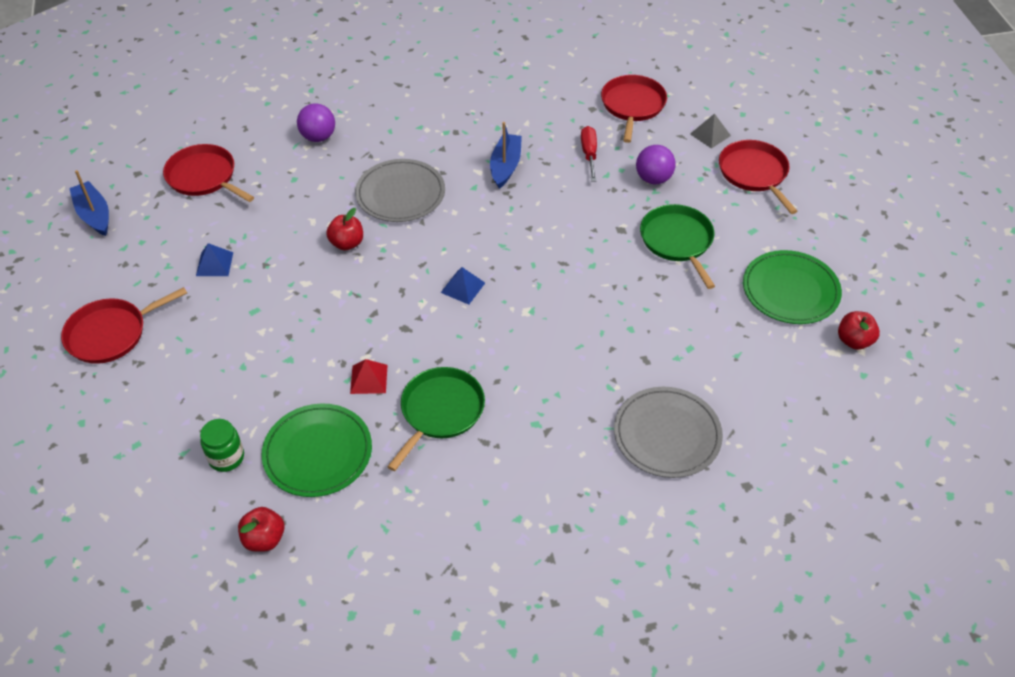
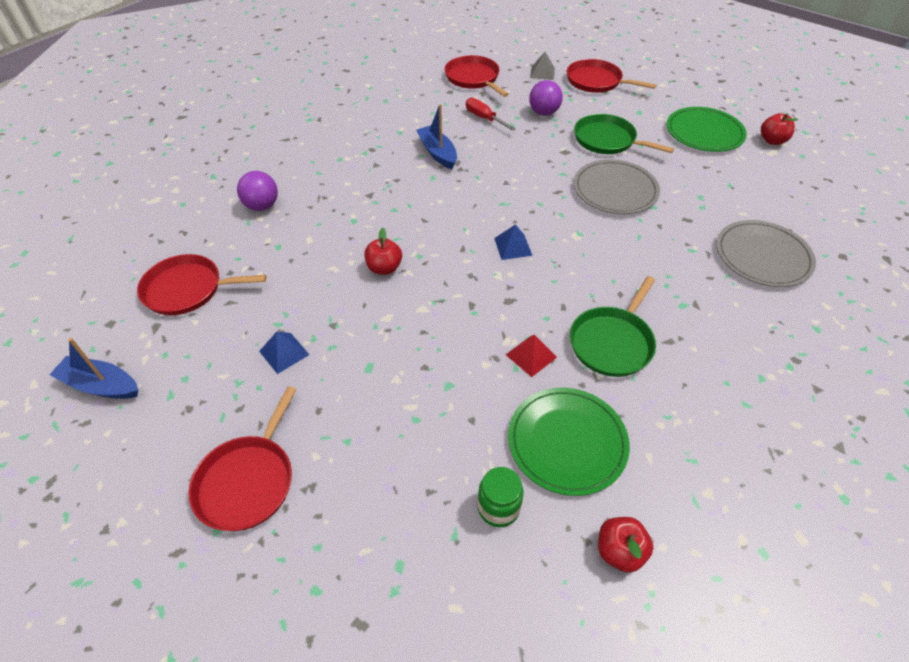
camera: 40 degrees left, 0 degrees up
grey plate [355,159,445,222] -> grey plate moved to [573,159,660,214]
green pan [387,367,485,471] -> green pan turned 135 degrees counterclockwise [570,276,656,377]

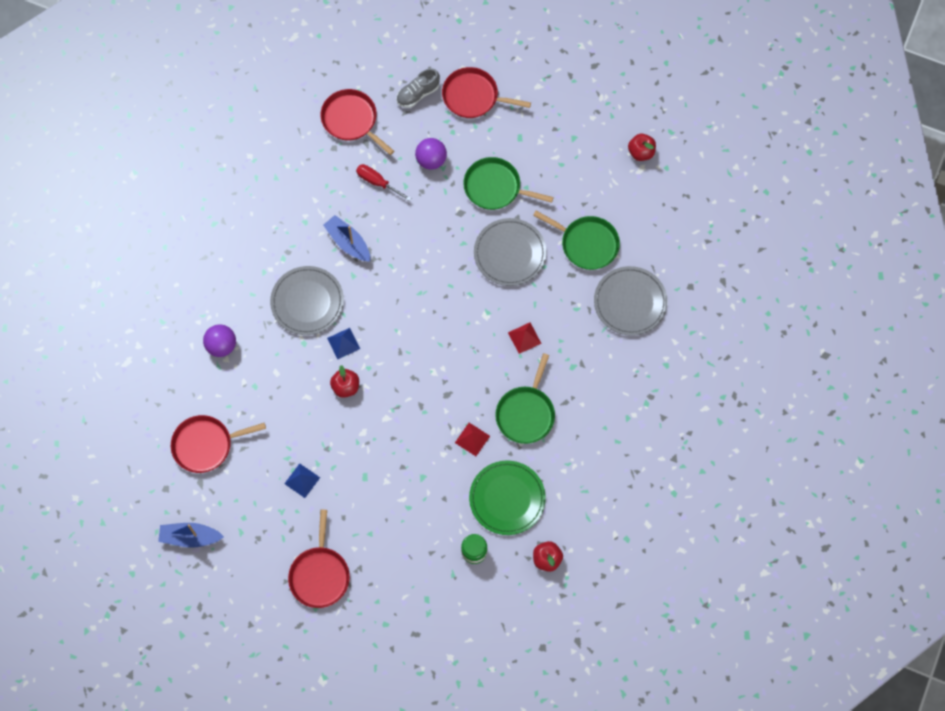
camera: 15 degrees left, 20 degrees up
blue pyramid [494,224,533,260] -> blue pyramid moved to [327,328,360,360]
grey pyramid [530,52,555,80] -> grey shoe [396,68,440,108]
green plate [667,107,747,152] -> none
none -> grey plate [270,266,344,335]
none -> red pyramid [508,323,542,354]
none -> green pan [533,211,620,270]

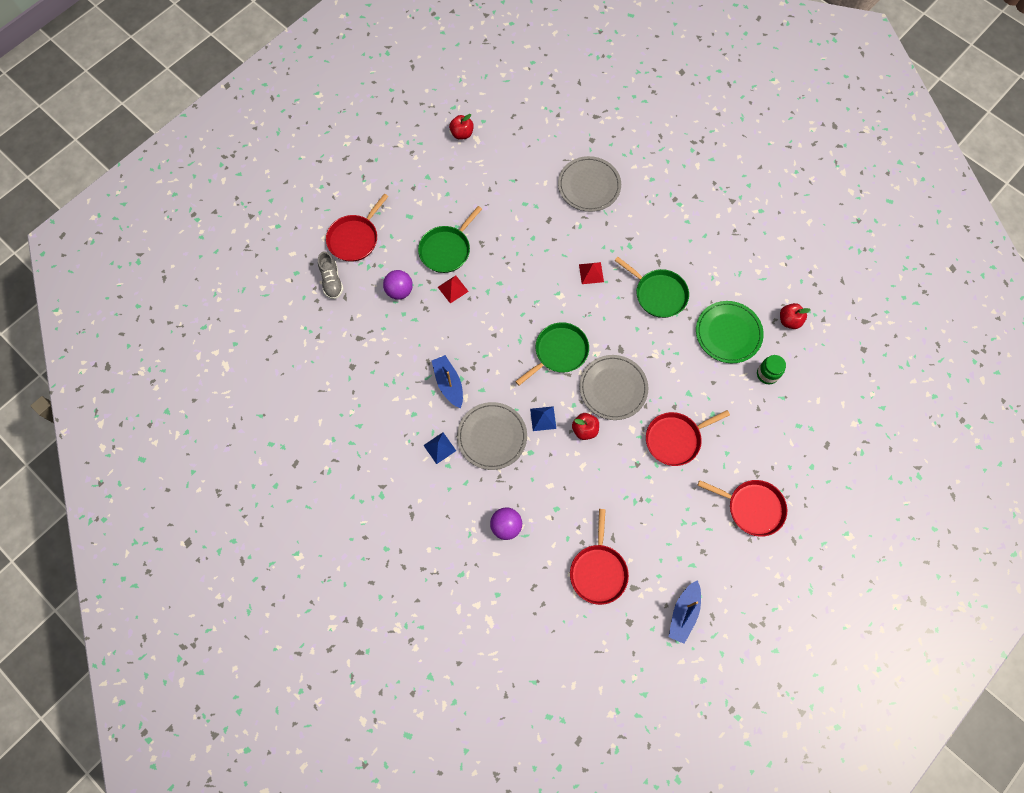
camera: 70 degrees left, 0 degrees up
blue pyramid [284,463,320,498] -> blue pyramid moved to [423,432,456,464]
red pan [320,89,394,155] -> red pan moved to [646,410,730,466]
blue boat [323,215,370,261] -> blue boat turned 90 degrees clockwise [432,355,463,409]
red screwdriver [356,164,411,201] -> none
red pyramid [455,423,490,456] -> red pyramid moved to [438,275,469,304]
grey plate [474,218,547,286] -> grey plate moved to [579,355,648,420]
green pan [533,211,620,270] -> green pan moved to [515,322,589,386]

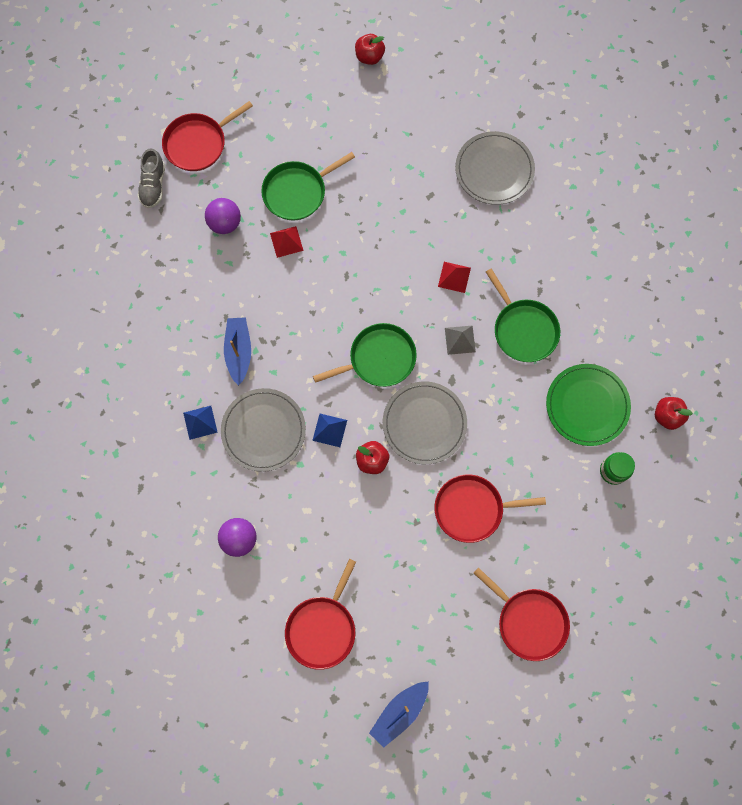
camera: 20 degrees right, 5 degrees up
none -> grey pyramid [445,325,476,355]

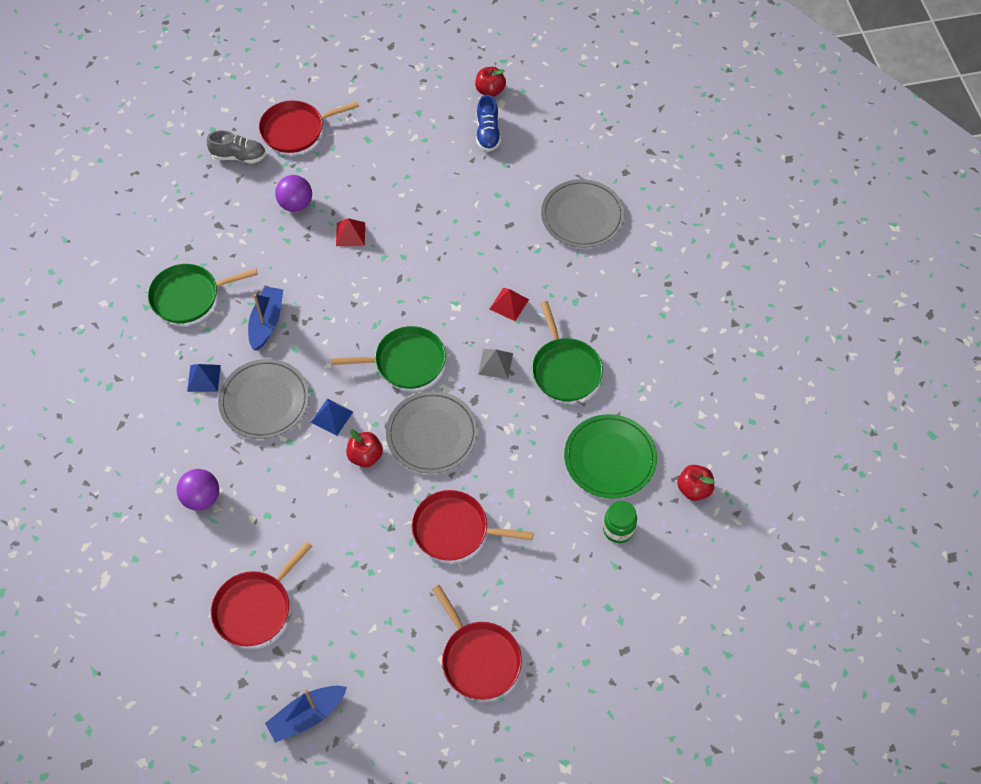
camera: 15 degrees right, 15 degrees down
grey shoe [137,148,165,208] -> grey shoe turned 105 degrees counterclockwise [207,130,266,163]
green pan [261,152,355,220] -> green pan moved to [148,264,258,323]
none -> blue shoe [476,94,501,152]

